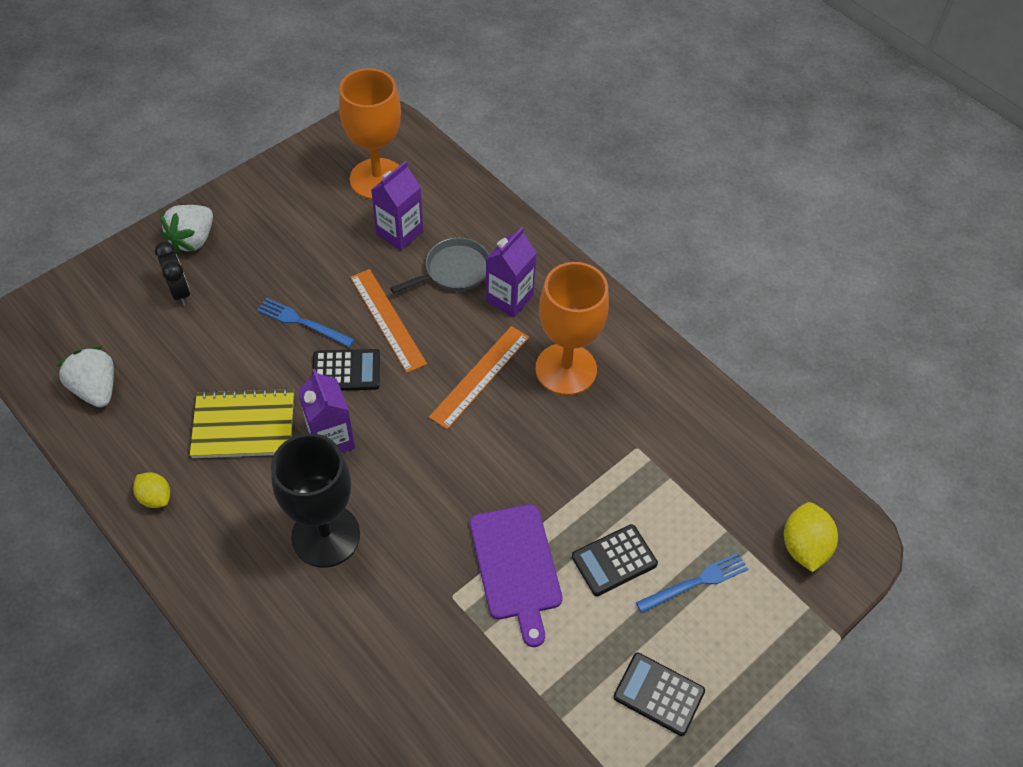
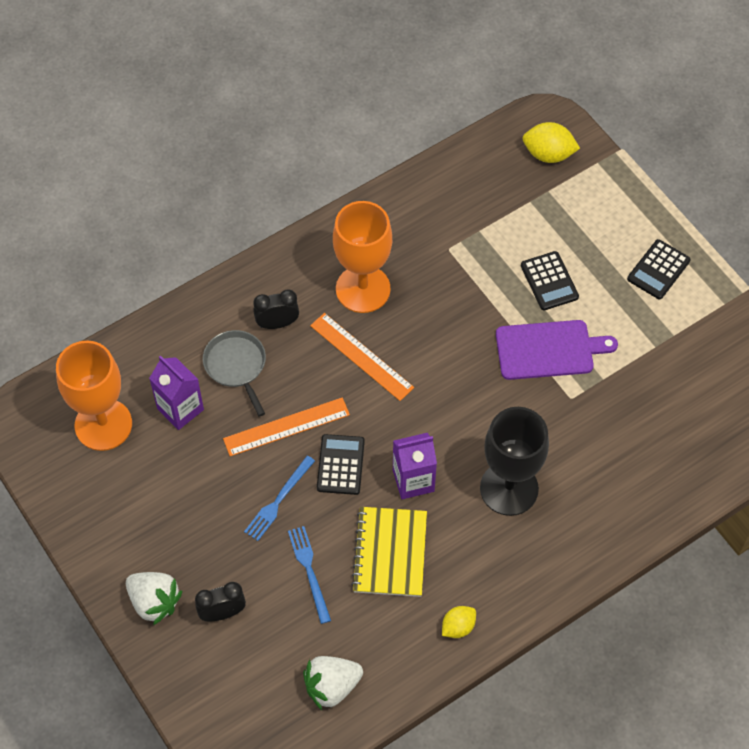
camera: 80 degrees left, 5 degrees up
purple carton [486,227,537,317] -> black clock [253,290,299,329]
blue fork [636,553,748,613] -> blue fork moved to [288,526,331,624]

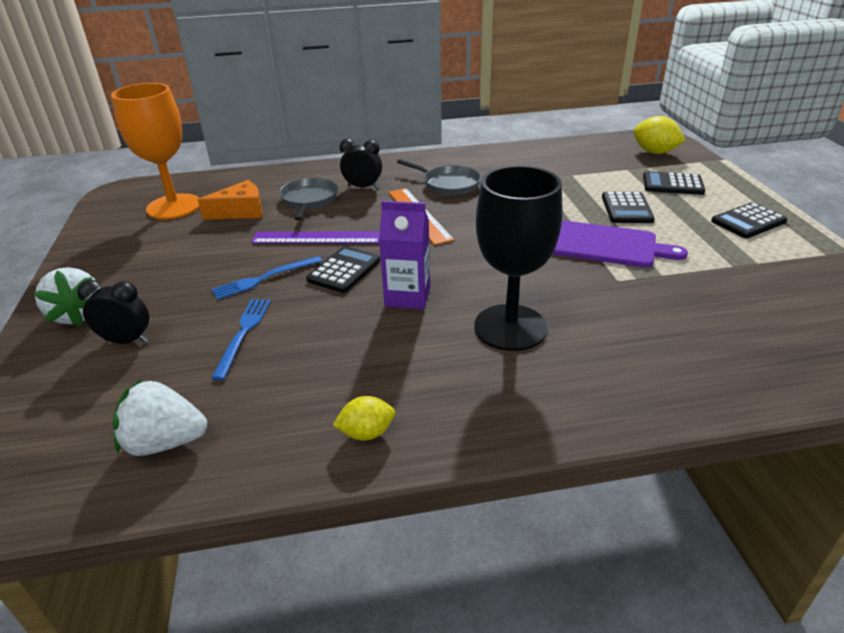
camera: 25 degrees right, 25 degrees down
purple carton [149,355,204,430] -> orange cheese [198,180,263,220]
orange ruler [223,398,350,456] -> purple ruler [251,232,380,244]
orange goblet [333,201,392,313] -> grey pan [397,159,481,195]
yellow notebook [351,507,427,597] -> none
none -> black calculator [643,171,705,195]

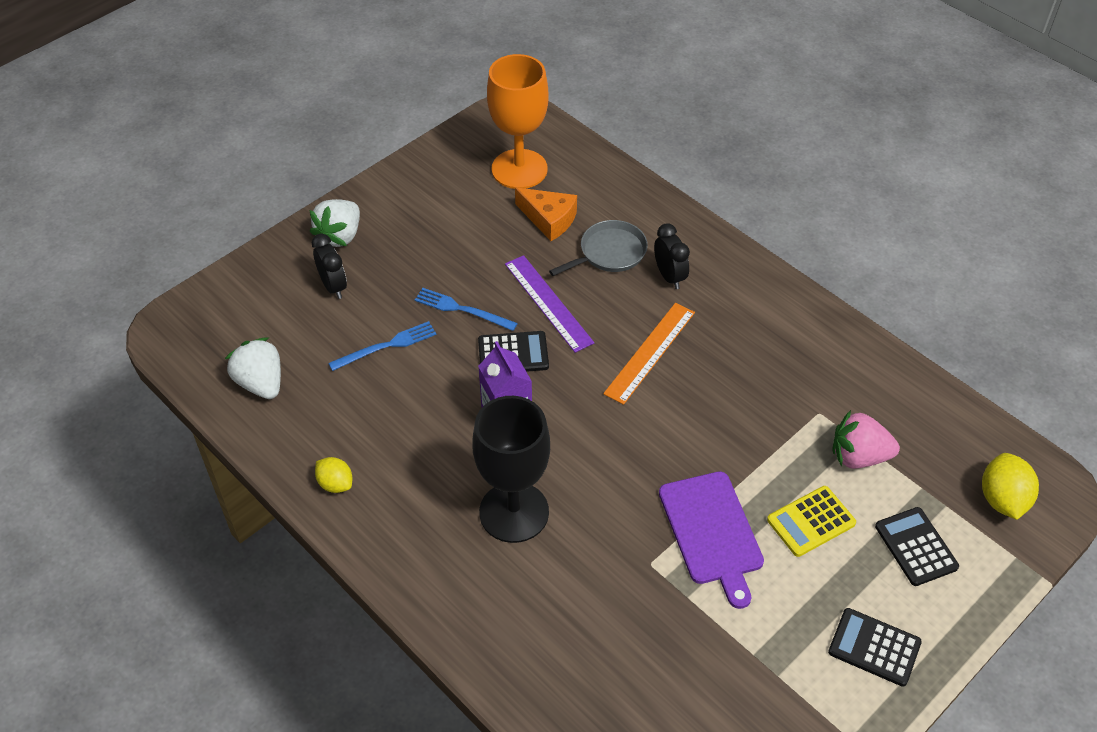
camera: 55 degrees right, 15 degrees up
grey pan [397,159,481,195] -> none
black calculator [602,192,655,223] -> yellow calculator [767,486,856,557]
none -> pink strawberry [832,410,900,469]

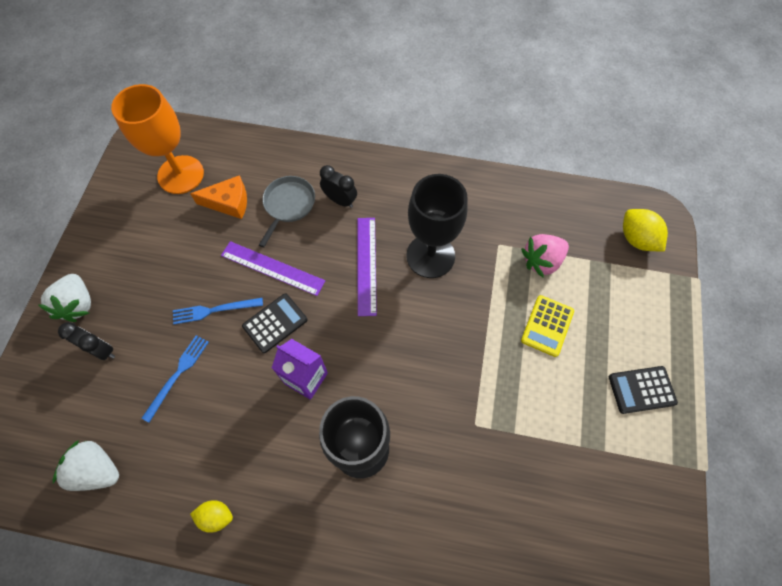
camera: 35 degrees left, 15 degrees up
orange ruler [603,303,695,405] -> purple ruler [357,218,377,316]
purple cutting board [659,471,764,609] -> none
black calculator [875,507,959,586] -> none
none -> black goblet [406,174,468,278]

